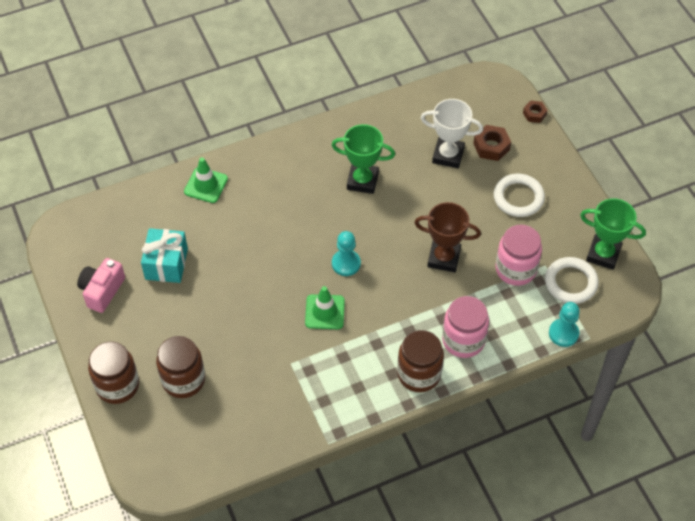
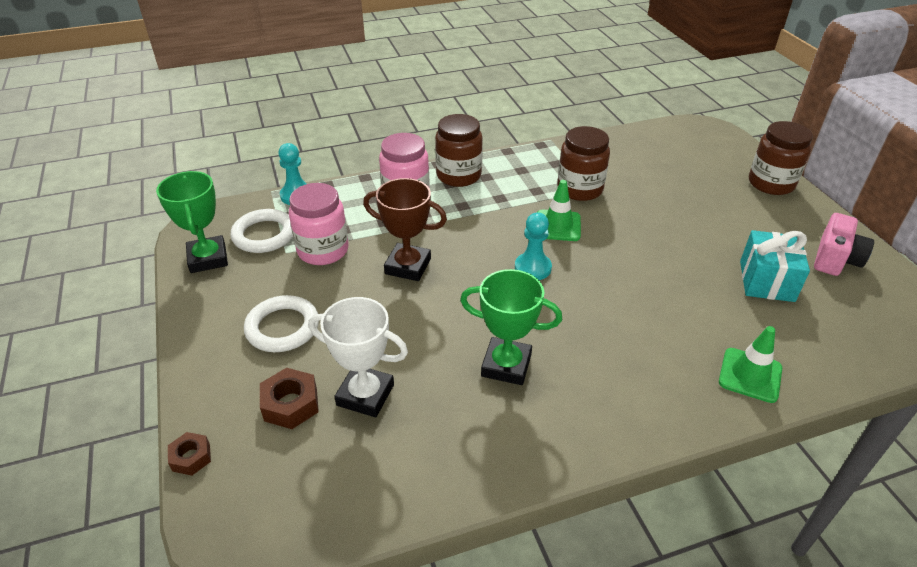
camera: 175 degrees left, 15 degrees down
brown jar [156,336,205,398] -> brown jar moved to [557,126,610,201]
green trophy [580,198,646,270] -> green trophy turned 45 degrees clockwise [156,171,228,273]

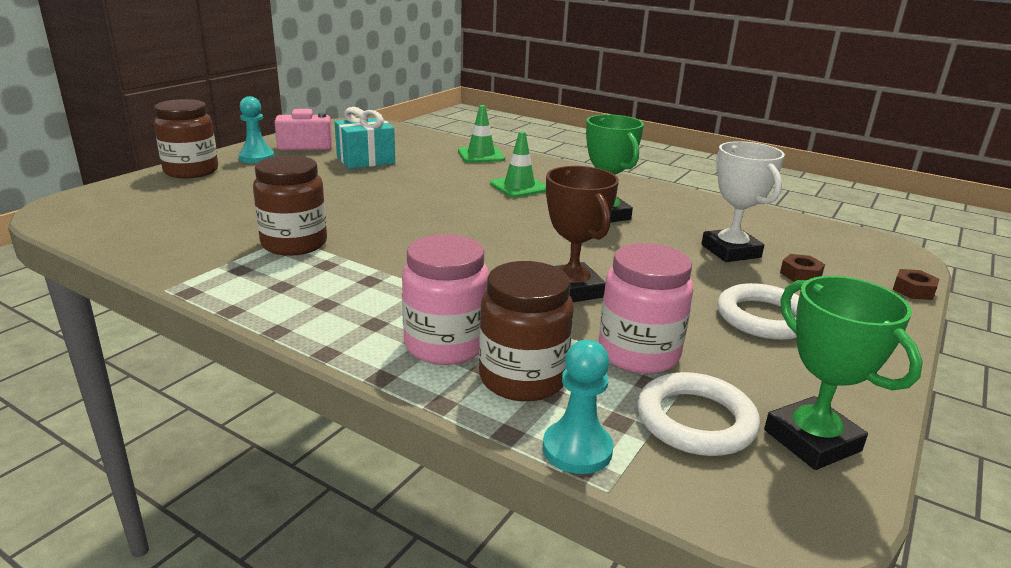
camera: 130 degrees left, 15 degrees down
green trophy [156,171,228,273] -> green trophy turned 60 degrees counterclockwise [764,276,923,470]
brown nut [260,368,319,429] -> brown nut [780,254,825,282], size x0.65
brown jar [435,114,483,187] -> brown jar moved to [479,261,574,402]
turquoise pawn [515,212,552,280] -> turquoise pawn moved to [238,96,274,163]
green traffic cone [537,180,581,241] -> green traffic cone moved to [490,131,546,198]

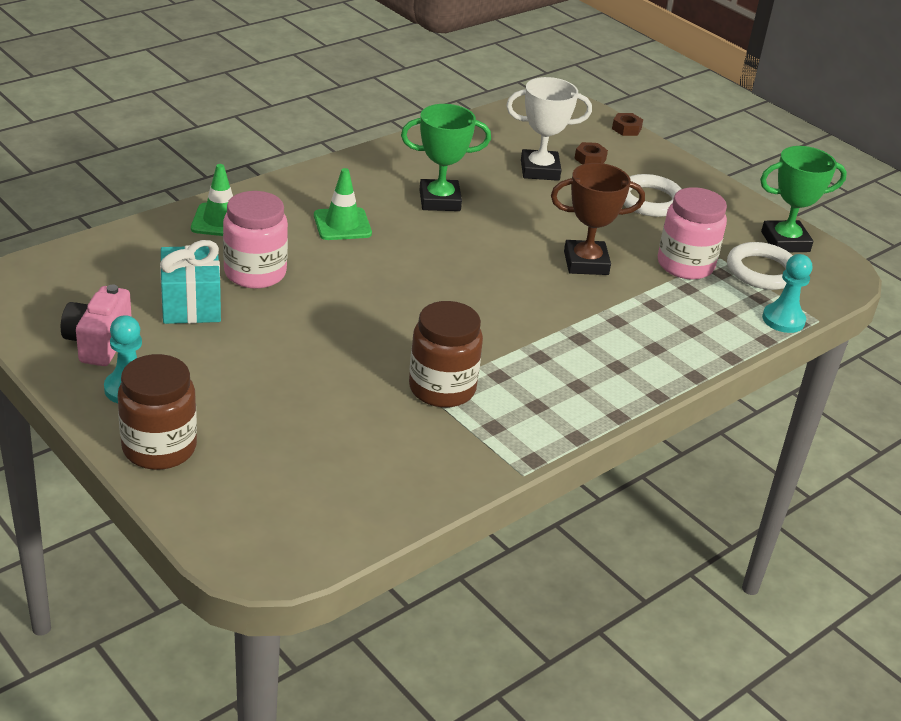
camera: 75 degrees left, 10 degrees up
pink jar [402,234,489,365] -> pink jar moved to [223,191,288,289]
brown jar [479,261,574,402] -> none

